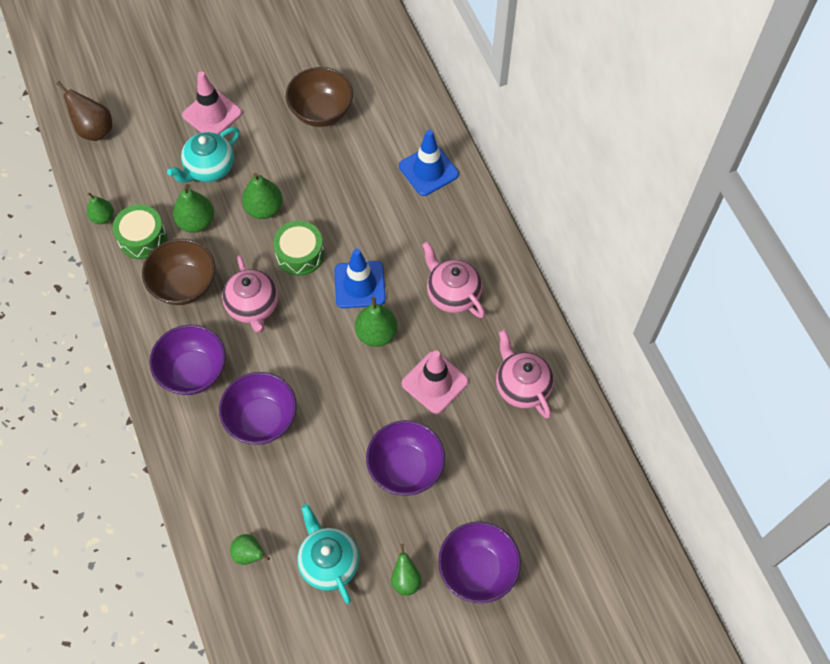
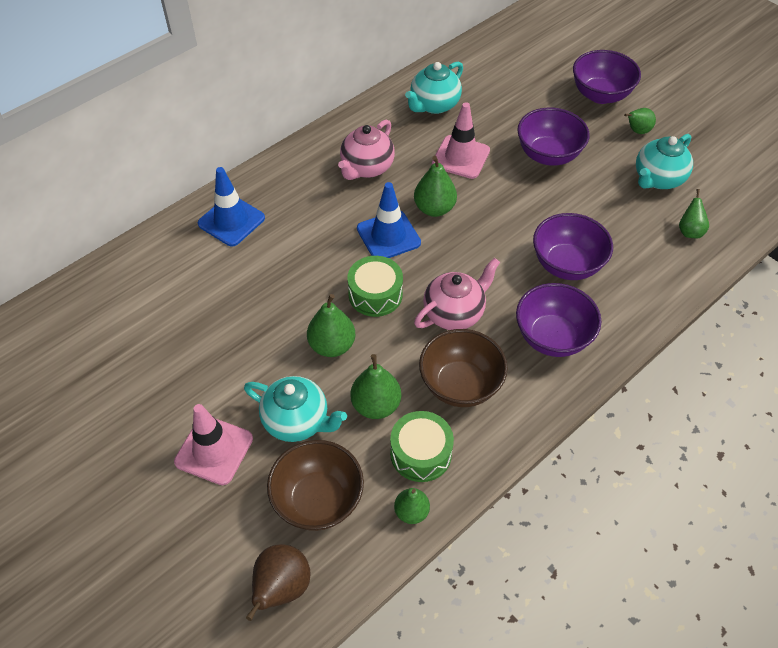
camera: 110 degrees left, 10 degrees down
brown bowl [286,67,353,127] -> brown bowl moved to [267,440,364,531]
pink teapot [496,330,554,418] -> turquoise teapot [405,61,463,114]

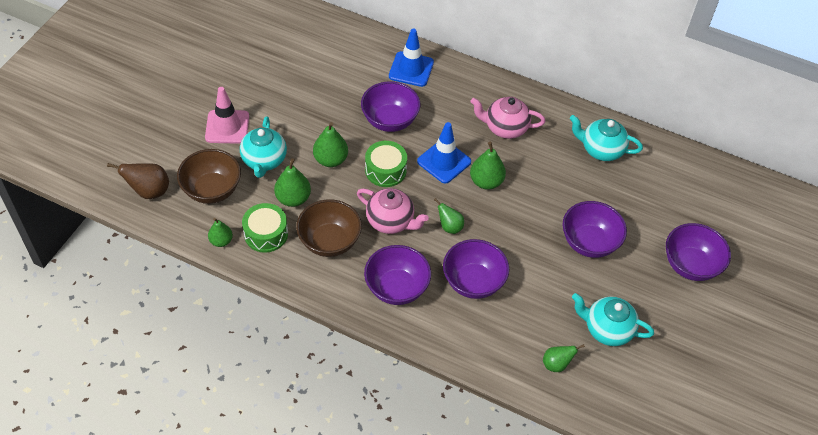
camera: 65 degrees right, 0 degrees up
pink traffic cone [432,102,490,179] -> none
green pear [624,108,656,134] -> green pear moved to [434,198,464,234]
none -> purple bowl [361,81,420,132]

